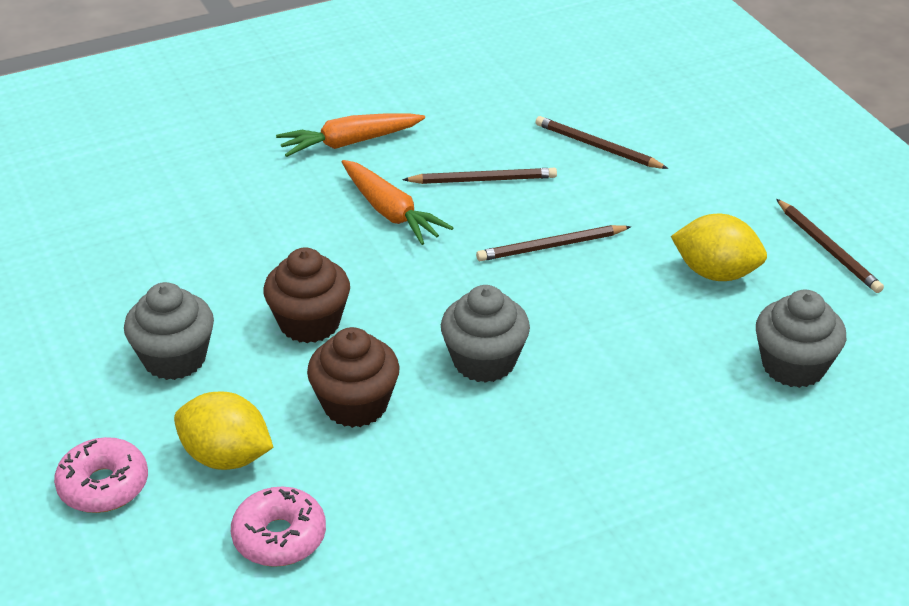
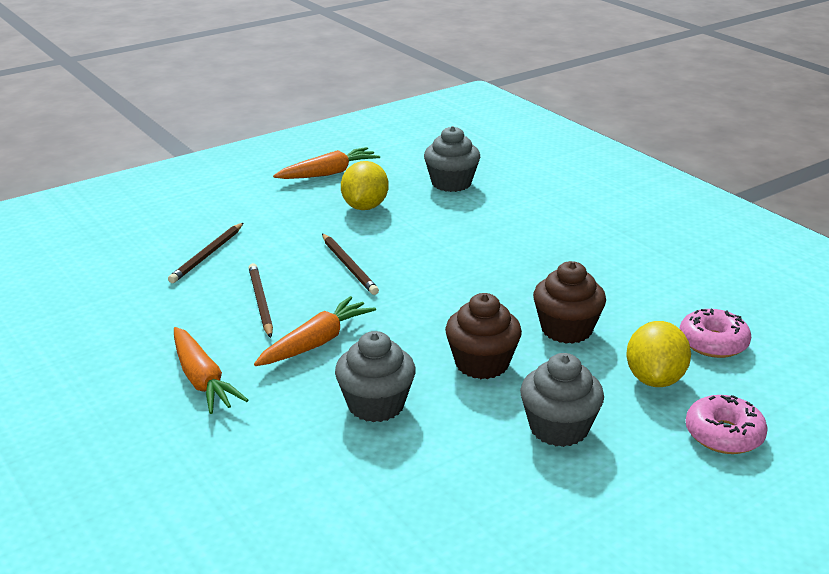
camera: 100 degrees left, 10 degrees down
grey cupcake [441,285,530,383] -> grey cupcake moved to [335,331,416,422]
brown pencil [776,199,884,293] -> orange carrot [273,147,380,179]

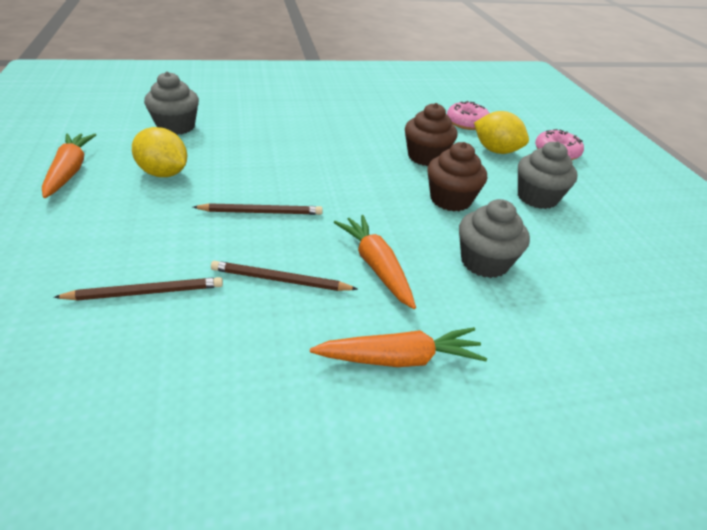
camera: 70 degrees left, 10 degrees up
brown pencil [168,223,243,283] -> brown pencil turned 60 degrees counterclockwise [54,277,223,301]

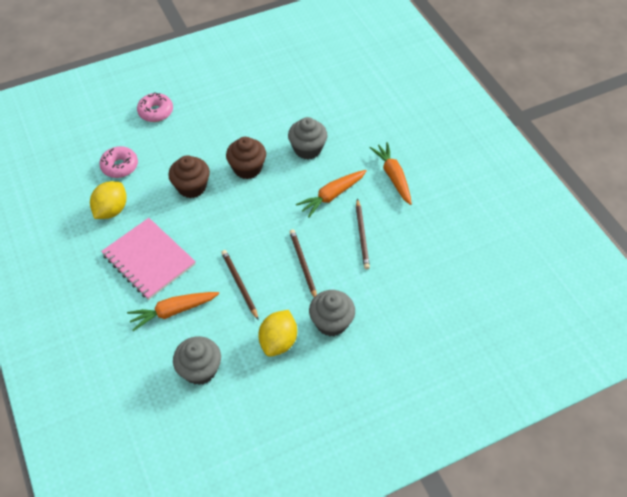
camera: 100 degrees left, 15 degrees up
orange carrot [42,133,96,198] -> orange carrot moved to [127,292,219,331]
brown pencil [54,277,223,301] -> brown pencil moved to [221,250,259,320]
yellow lemon [474,111,529,154] -> yellow lemon moved to [90,181,127,219]
grey cupcake [518,141,578,209] -> grey cupcake moved to [309,290,355,336]
none -> pink notebook [101,218,196,300]

